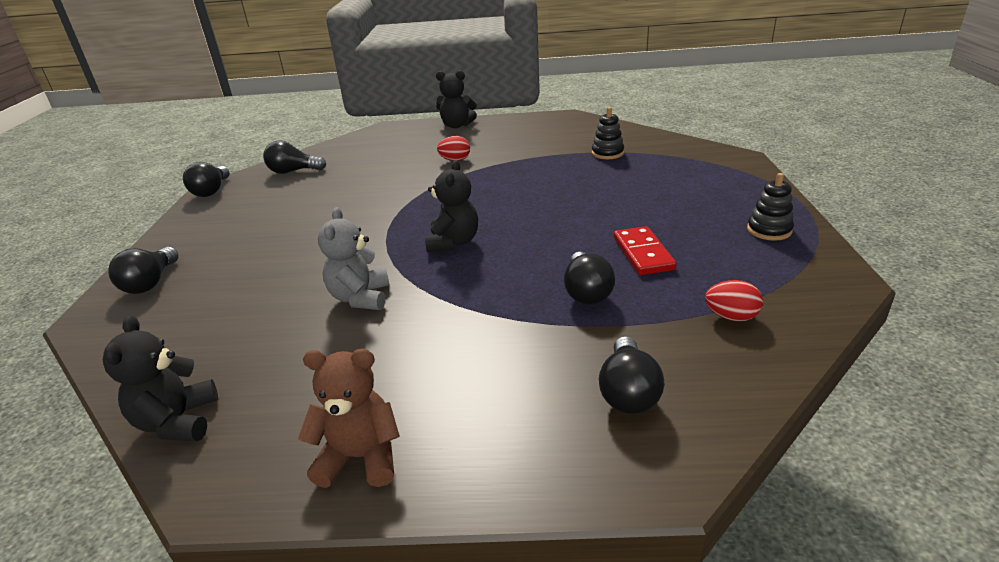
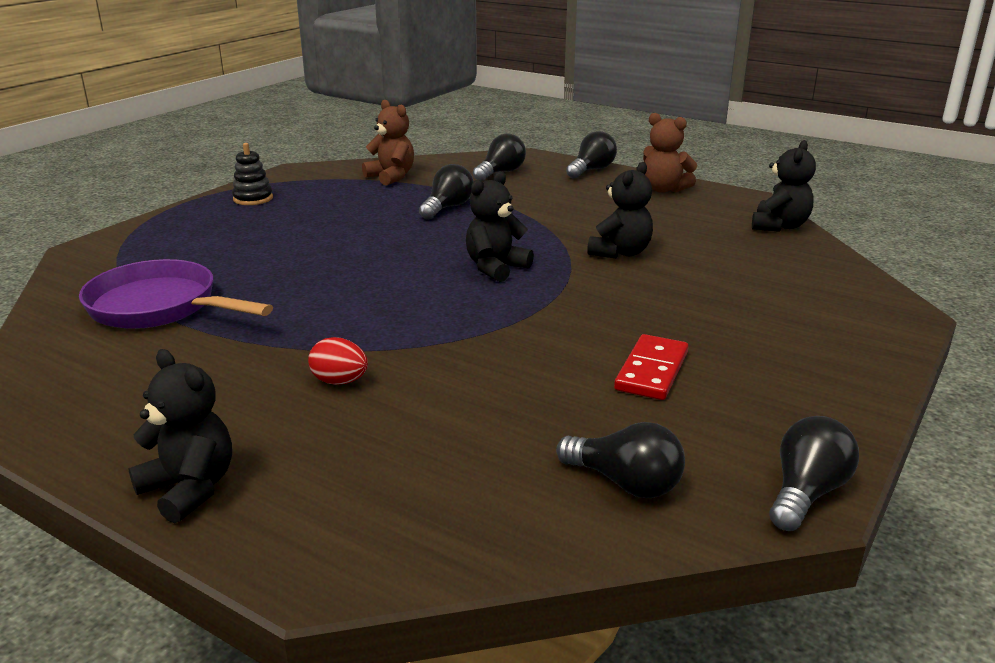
camera: 150 degrees left, 5 degrees down
black light bulb [108,247,179,294] -> black light bulb moved to [566,131,617,178]
grey teddy bear [318,207,390,310] -> black teddy bear [587,162,653,259]
black stacking toy [592,107,624,159] -> purple pan [79,259,273,329]
red domino [614,226,677,275] -> red domino moved to [614,334,689,400]
red egg [705,280,763,321] -> brown teddy bear [362,100,414,186]

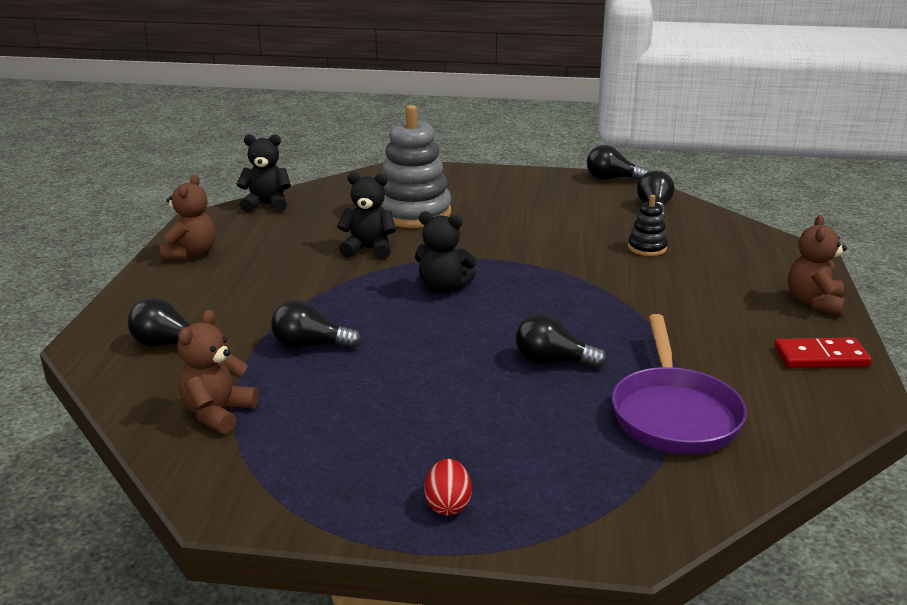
camera: 115 degrees left, 0 degrees up
black teddy bear [128,349,232,523] -> brown teddy bear [788,215,847,316]
black stacking toy [232,143,273,205] -> black stacking toy moved to [628,195,668,256]
red egg [308,337,368,385] -> red egg moved to [424,459,472,516]
black light bulb [566,131,617,178] -> black light bulb moved to [516,314,607,368]
red domino [614,334,689,400] -> red domino moved to [774,337,871,368]
none -> grey stacking toy [381,105,452,228]

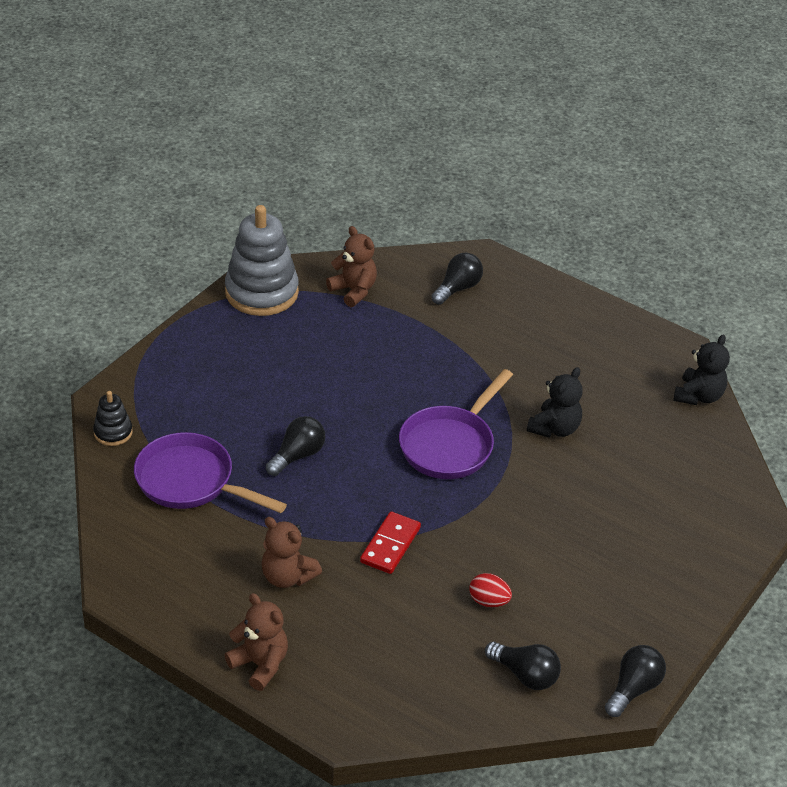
camera: 115 degrees right, 15 degrees up
brown teddy bear [160,175,215,261] -> brown teddy bear moved to [261,517,322,588]
black light bulb [271,300,361,349] -> none
grey stacking toy [381,105,452,228] -> grey stacking toy moved to [225,205,299,316]
black teddy bear [415,211,477,294] -> purple pan [399,369,513,479]
red egg [424,459,472,516] -> red egg moved to [469,573,512,607]
black stacking toy [628,195,668,256] -> black stacking toy moved to [93,391,133,446]
red domino [774,337,871,368] -> red domino moved to [360,512,421,574]

